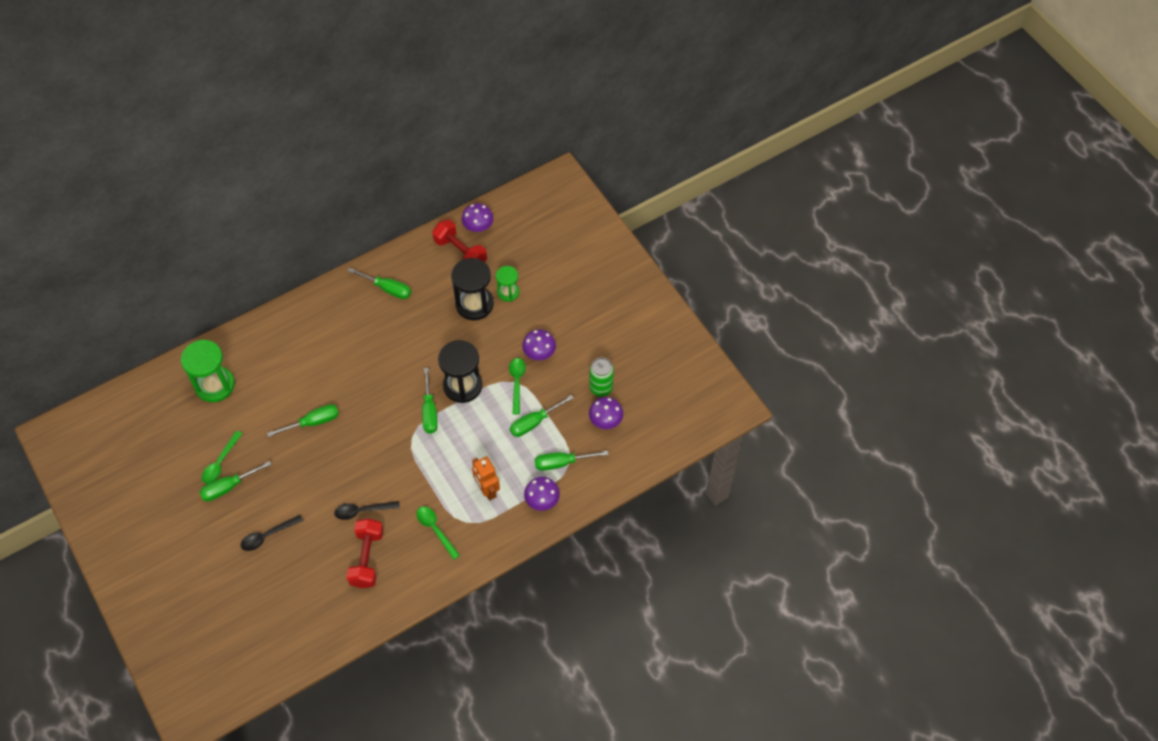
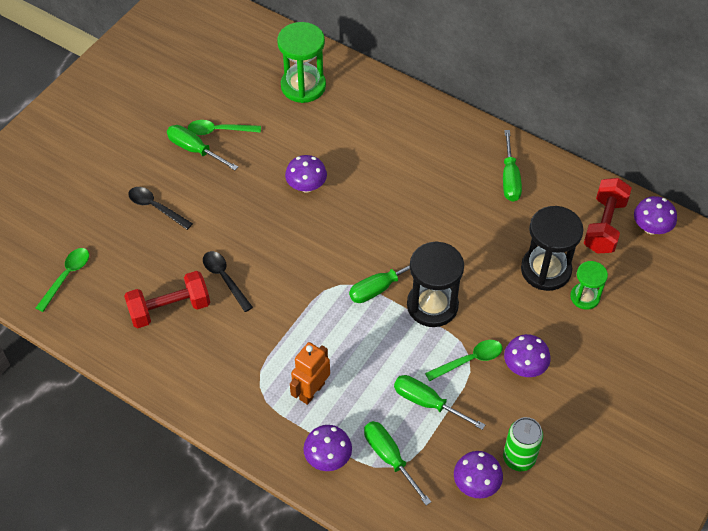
camera: 65 degrees right, 5 degrees down
green screwdriver [267,404,339,437] -> purple mushroom [285,155,327,193]
green spoon [417,506,460,560] -> green spoon moved to [36,248,89,312]

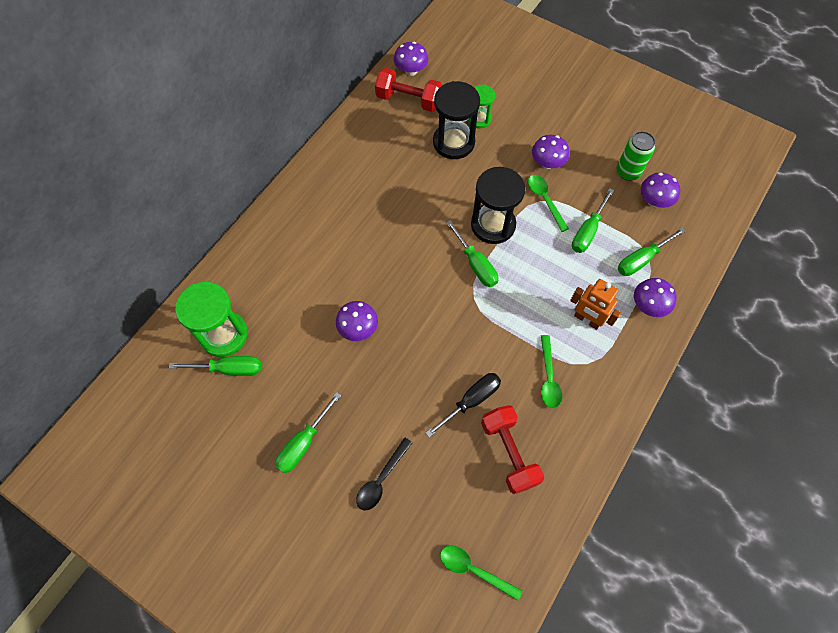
camera: 90 degrees left, 10 degrees up
green spoon [188,120,261,135] -> green spoon moved to [541,335,562,408]
black spoon [203,251,253,312] -> black screwdriver [426,373,501,438]
green screwdriver [503,130,522,202] -> green screwdriver moved to [169,356,261,376]

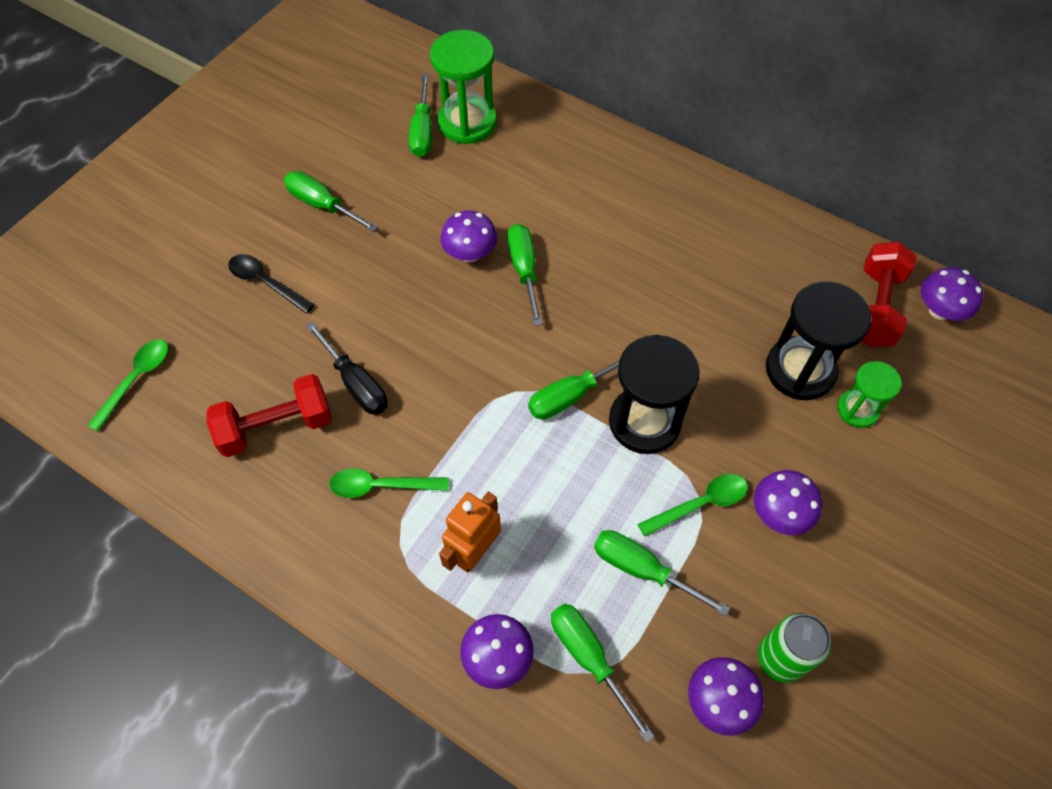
camera: 90 degrees right, 5 degrees down
none -> green screwdriver [507,224,542,326]

